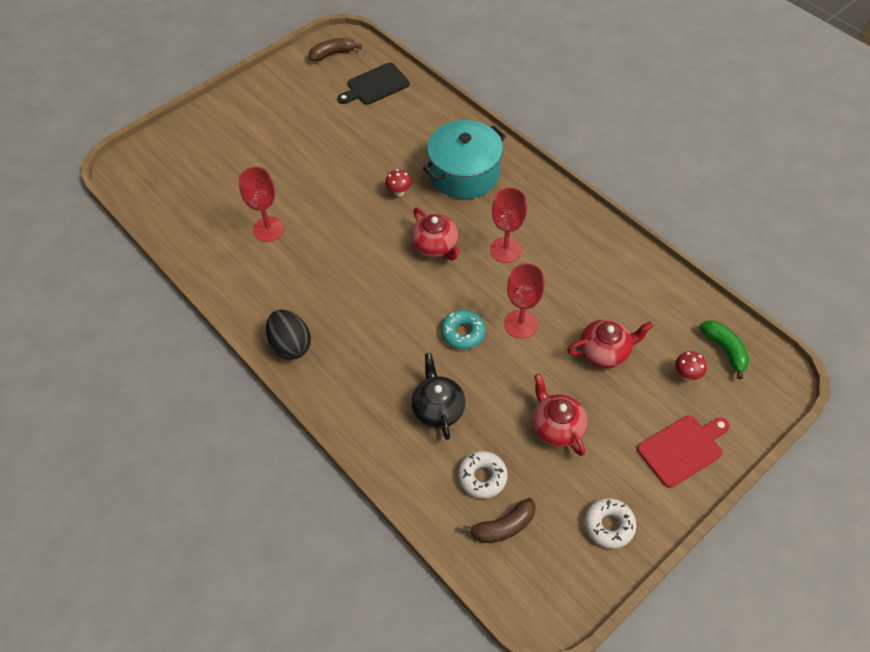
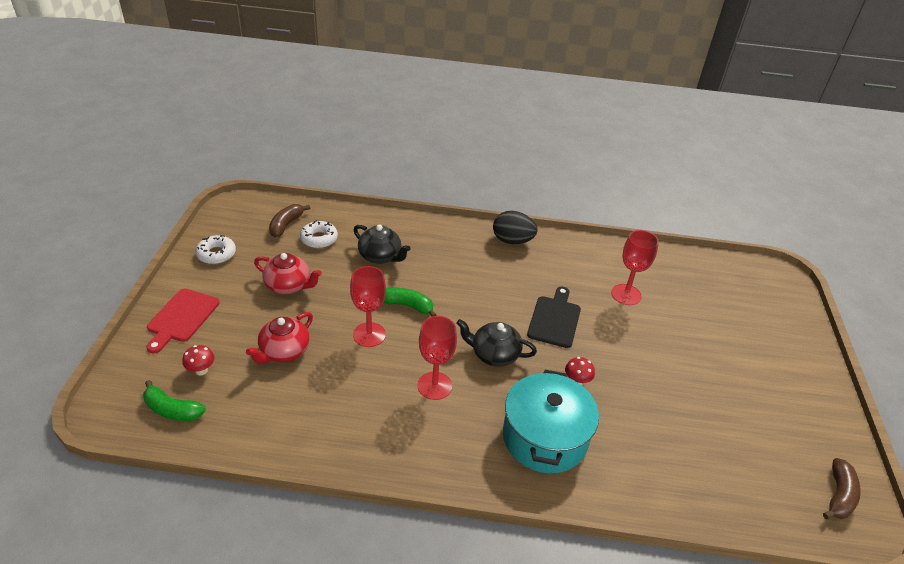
camera: 135 degrees right, 15 degrees down
black cutting board [337,62,410,105] -> black cutting board moved to [527,286,581,348]
red teapot [411,208,460,261] -> black teapot [457,319,537,367]
turquoise donut [441,310,486,349] -> green banana [383,288,436,316]

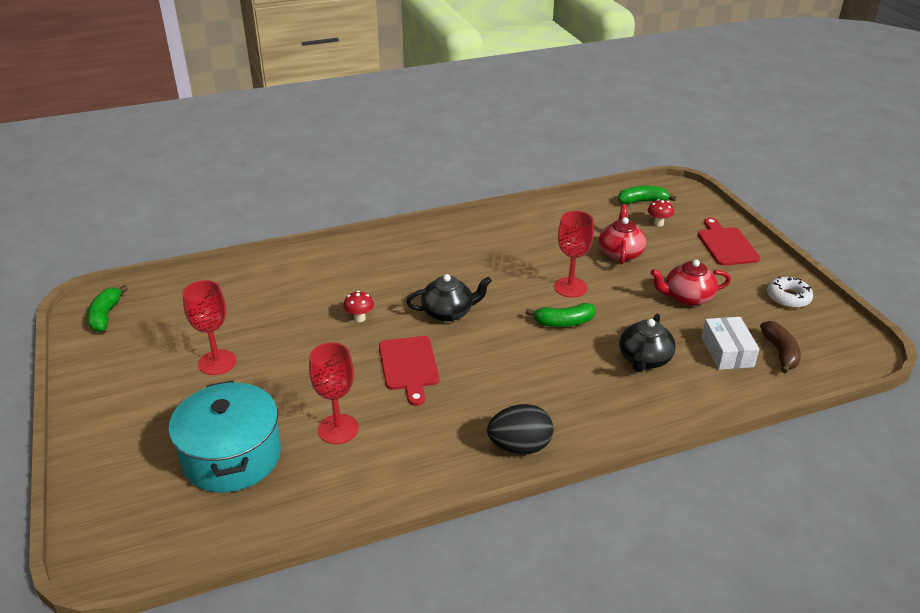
camera: 155 degrees right, 5 degrees down
white donut [300,220,338,248] -> white box [701,317,760,370]
black teapot [354,224,411,264] -> black teapot turned 75 degrees counterclockwise [619,313,676,372]
red goblet [417,316,457,400] -> red goblet moved to [182,280,236,375]
turquoise pot [503,370,599,474] -> turquoise pot moved to [169,380,281,492]
black cutting board [527,286,581,348] -> red cutting board [379,336,440,406]
brown banana [823,458,861,519] -> green banana [87,285,128,332]

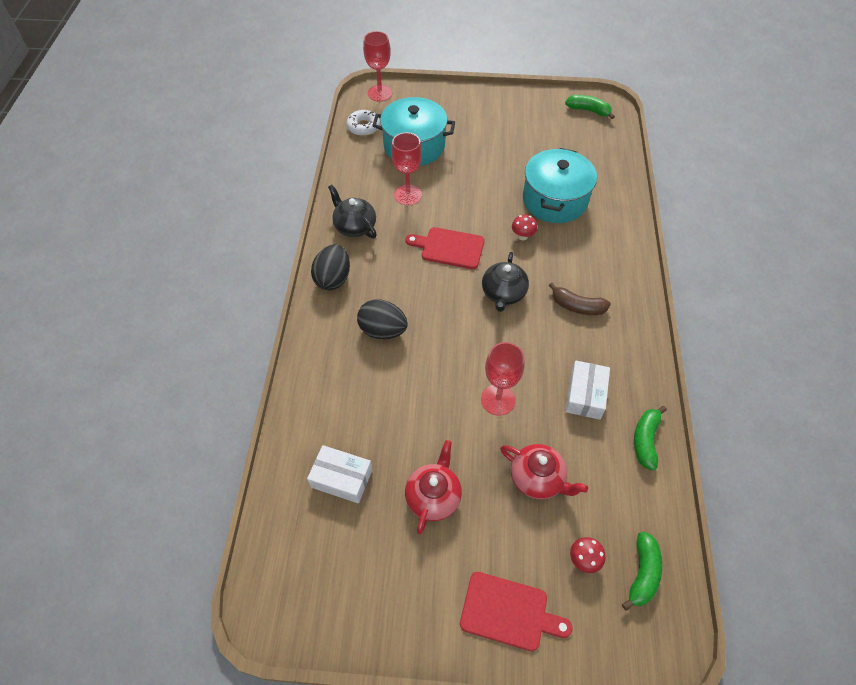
camera: 115 degrees right, 20 degrees up
red goblet [182,280,236,375] -> red goblet moved to [363,31,392,102]
green banana [526,303,596,327] -> green banana moved to [634,406,667,470]
black teapot [619,313,676,372] -> black teapot moved to [328,185,377,238]
brown banana [760,321,801,373] -> brown banana moved to [548,283,611,315]
white donut [767,276,813,308] -> white donut moved to [346,110,380,136]
none -> black egg [357,299,408,339]
none -> turquoise pot [523,148,597,223]
none -> white box [565,361,610,420]

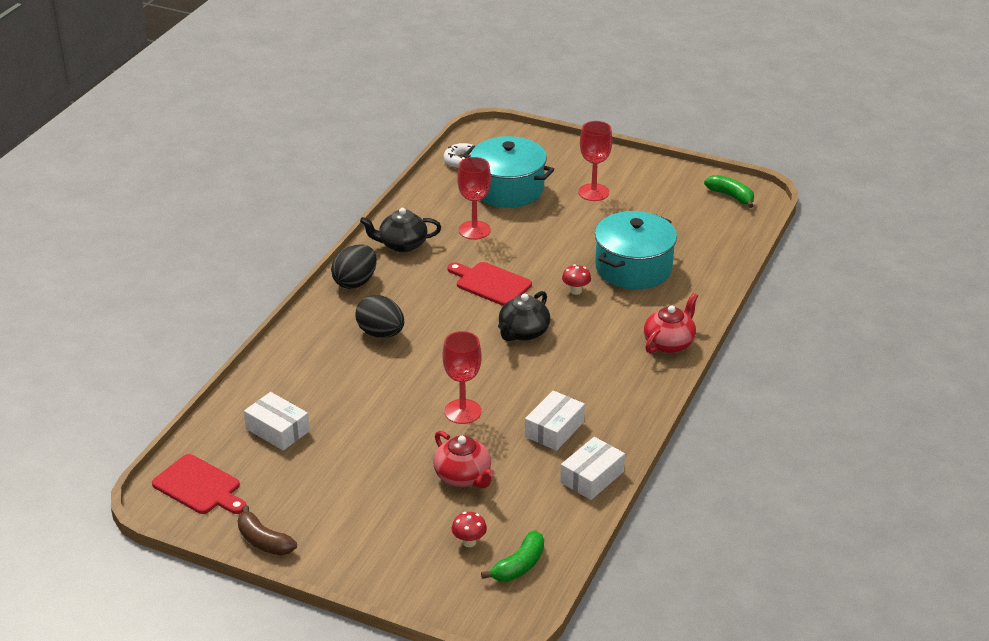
camera: 20 degrees right, 20 degrees down
black teapot [328,185,377,238] -> black teapot turned 75 degrees counterclockwise [360,208,441,252]
red goblet [363,31,392,102] -> red goblet moved to [578,121,612,201]
red teapot [405,440,462,534] -> red teapot moved to [644,293,698,353]
red cutting board [460,572,572,652] -> red cutting board moved to [152,454,246,514]
brown banana [548,283,611,315] -> brown banana moved to [238,505,297,556]
green banana [634,406,667,470] -> white box [560,437,625,500]

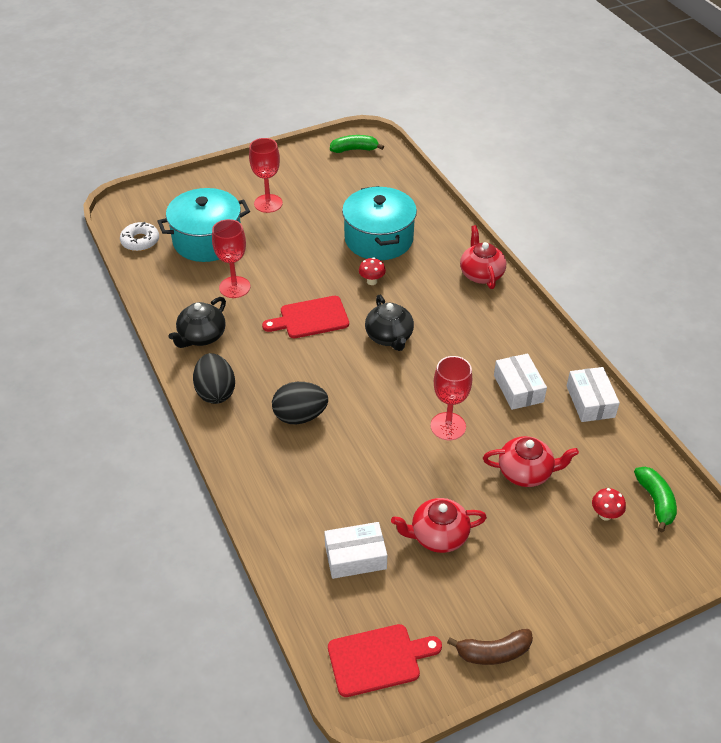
camera: 50 degrees left, 10 degrees up
none -> red teapot [391,498,487,553]

